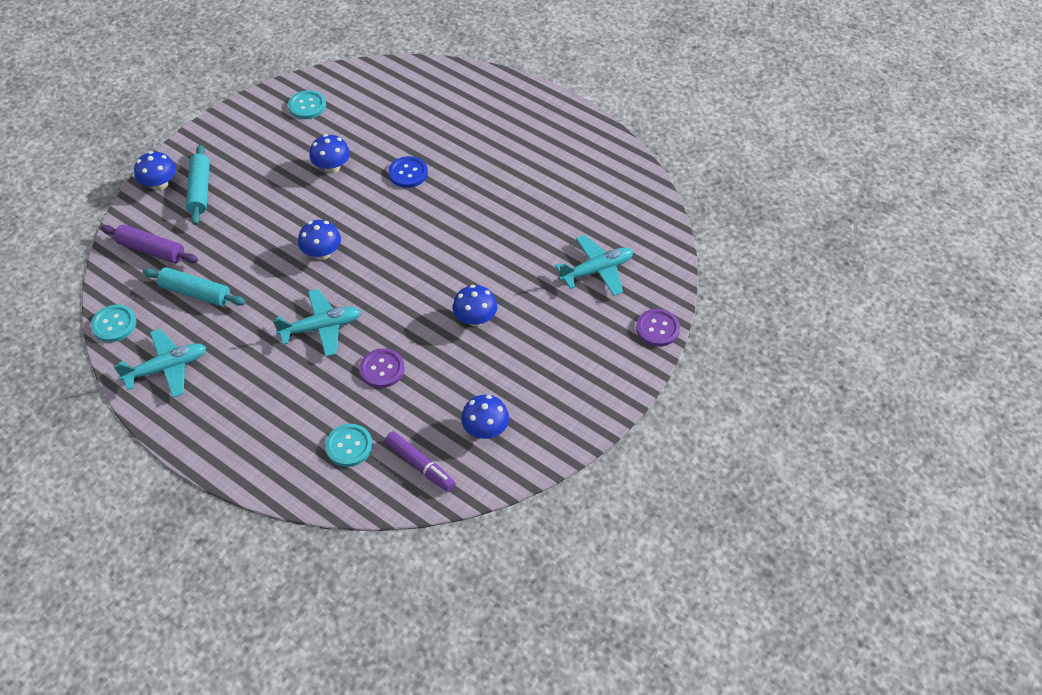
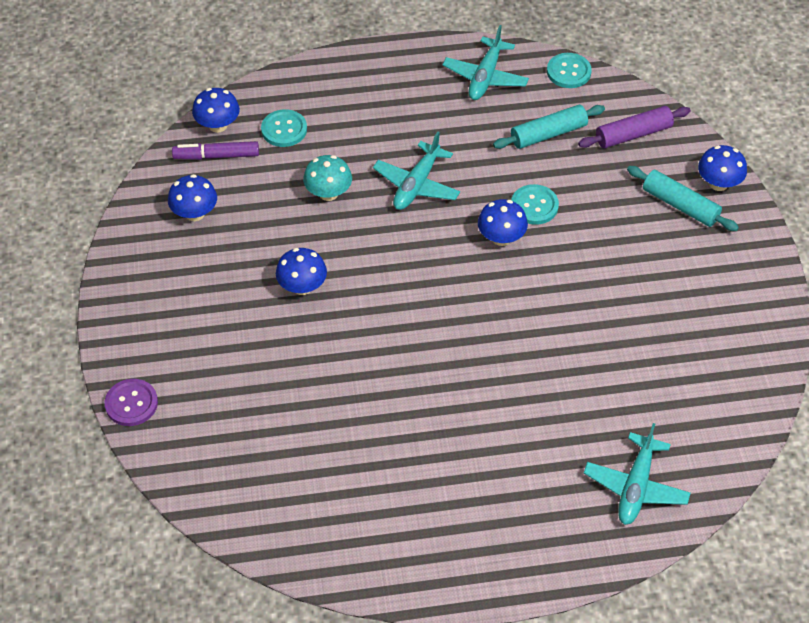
camera: 135 degrees right, 0 degrees up
turquoise button [288,90,326,119] -> turquoise button moved to [511,184,559,225]
blue mushroom [309,134,350,173] -> blue mushroom moved to [192,88,240,133]
purple button [359,348,405,388] -> turquoise mushroom [303,155,352,201]
blue button [388,156,428,188] -> none
turquoise plane [555,235,633,296] -> turquoise plane moved to [584,423,691,525]

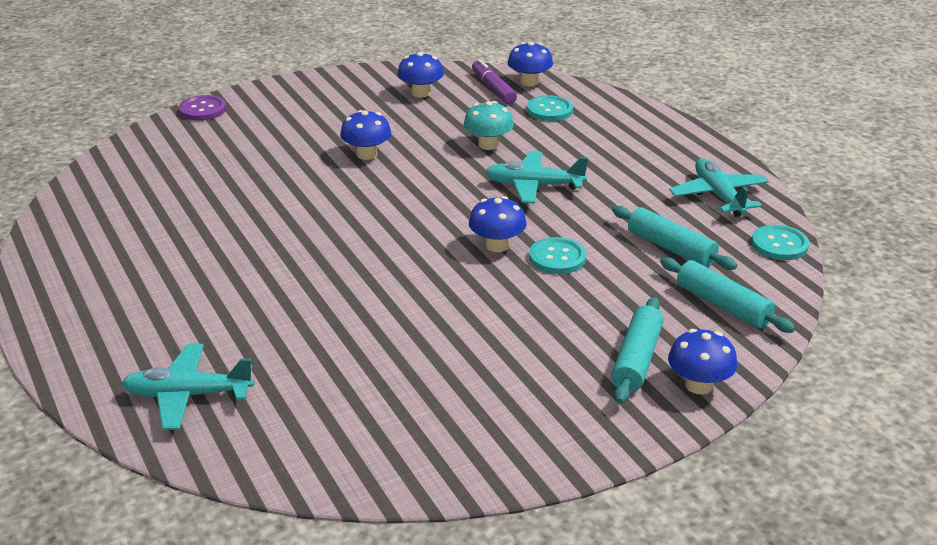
camera: 70 degrees right, 20 degrees down
turquoise plane [442,25,529,100] -> turquoise plane turned 75 degrees clockwise [669,158,769,217]
purple rolling pin [578,106,691,148] -> turquoise rolling pin [660,257,795,333]

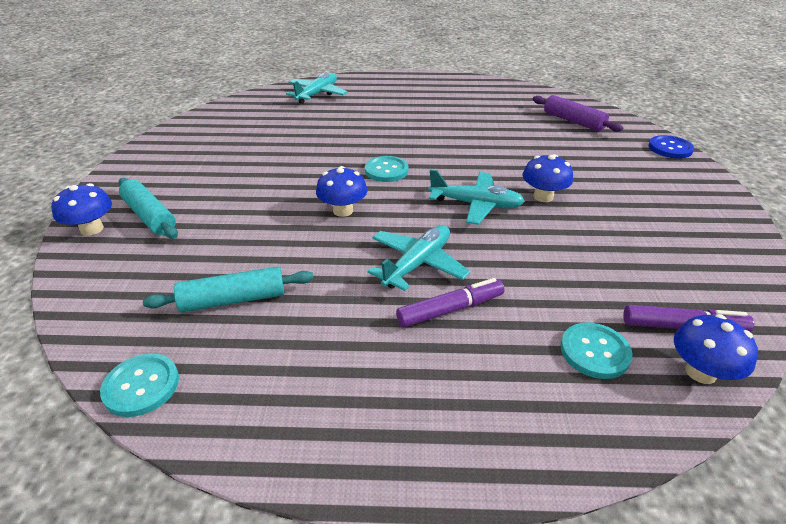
camera: 120 degrees right, 5 degrees up
purple button [179,95,226,121] -> blue button [649,135,694,159]
blue mushroom [397,52,444,98] -> none
turquoise mushroom [464,101,514,150] -> none
turquoise button [529,237,586,274] -> turquoise button moved to [365,156,409,182]
turquoise rolling pin [660,257,795,333] -> none
turquoise plane [669,158,769,217] -> turquoise plane moved to [429,169,525,225]
none -> purple marker [396,278,504,328]
none -> purple rolling pin [533,95,623,132]

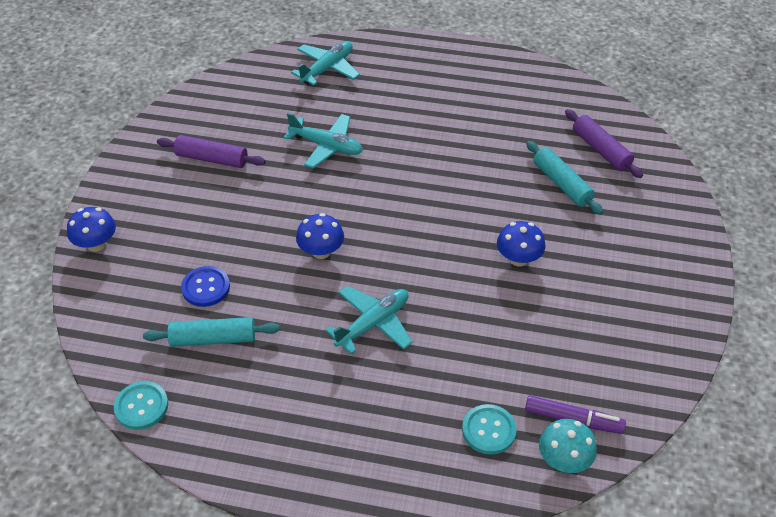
camera: 10 degrees right, 10 degrees up
turquoise rolling pin [119,178,178,239] -> turquoise rolling pin moved to [526,141,603,215]
turquoise button [365,156,409,182] -> none
purple marker [396,278,504,328] -> none
turquoise plane [429,169,525,225] -> turquoise plane moved to [284,113,363,168]
blue button [649,135,694,159] -> blue button moved to [181,266,230,307]
blue mushroom [674,314,758,384] -> turquoise mushroom [539,419,597,473]
none -> purple rolling pin [157,135,265,168]

